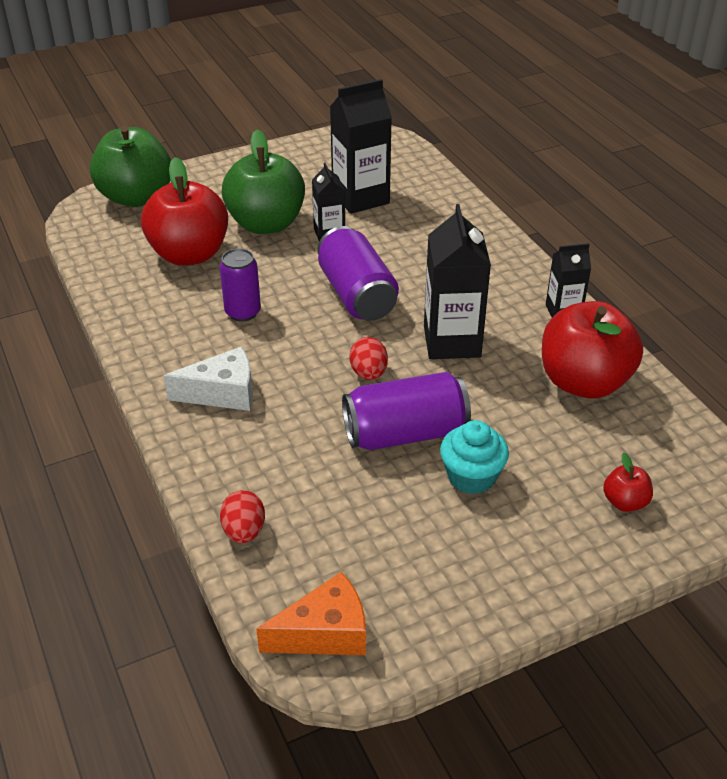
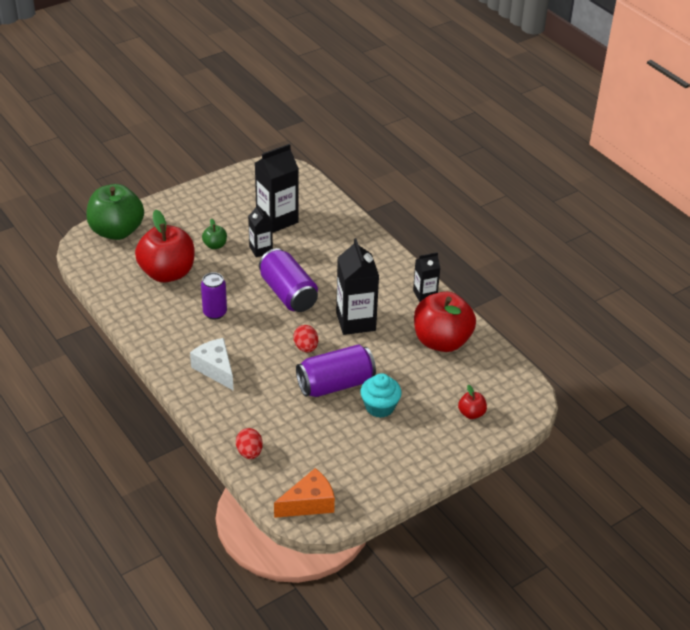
camera: 10 degrees left, 0 degrees up
white cheese [164,346,253,411] -> white cheese turned 105 degrees counterclockwise [190,338,234,391]
green apple [222,129,305,234] -> green apple [202,218,227,249], size x0.44

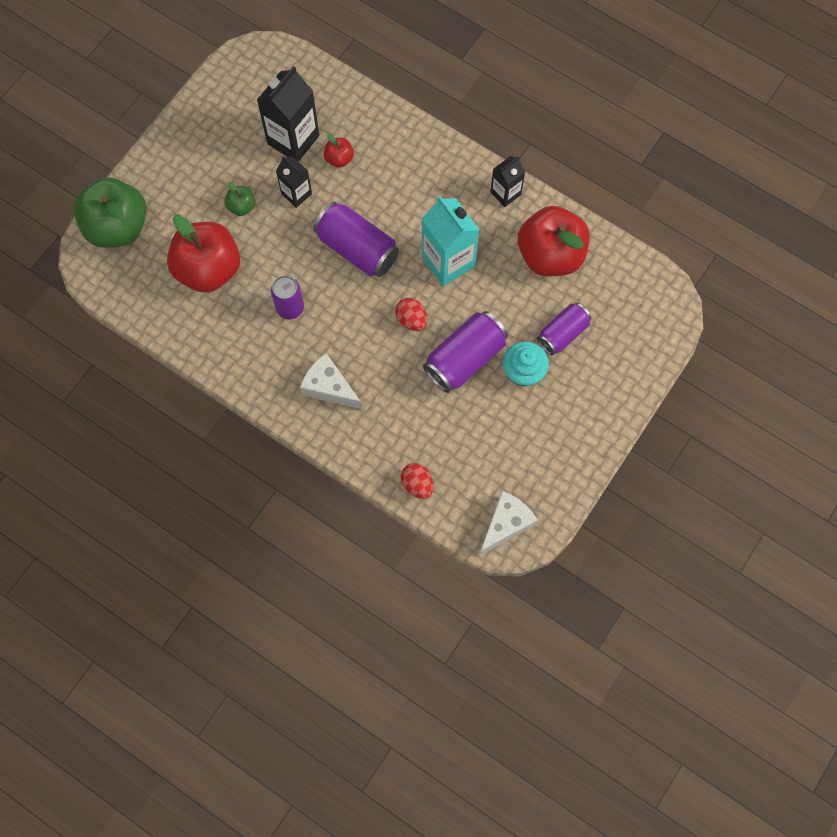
camera: 20 degrees left, 30 degrees up
orange cheese [274,468,335,518] -> white cheese [479,491,538,556]
black carton [336,238,379,335] -> turquoise carton [422,196,479,286]
red apple [458,385,487,419] -> red apple moved to [324,134,354,168]
none -> purple can [537,303,591,355]

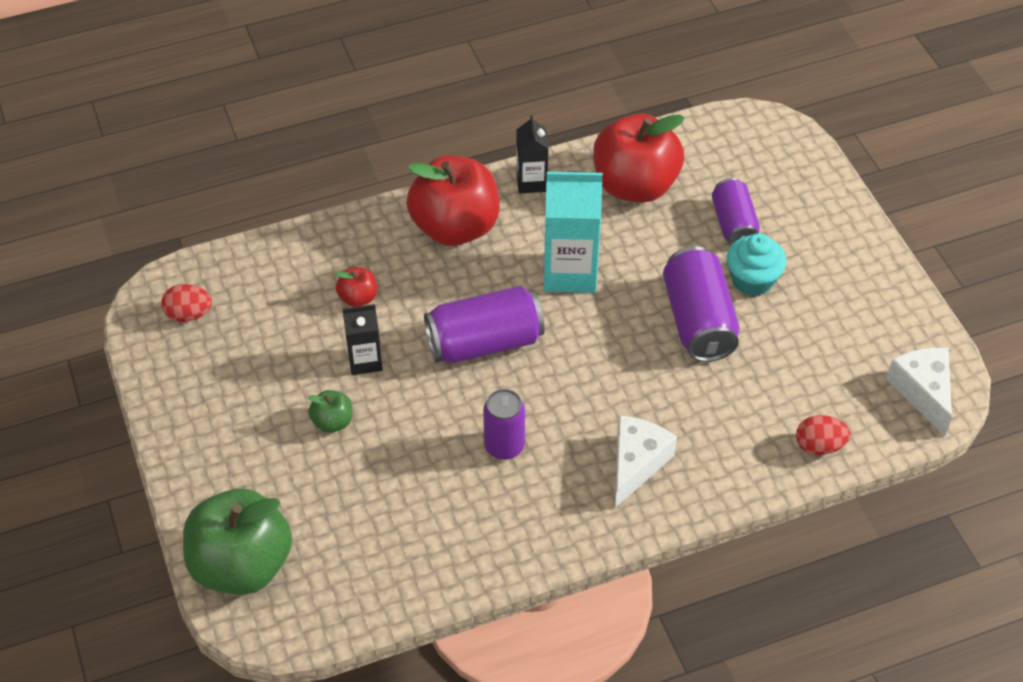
camera: 55 degrees left, 20 degrees down
red apple [167,214,240,293] -> red apple moved to [407,155,500,246]
black carton [257,66,319,162] -> none
white cheese [300,353,362,409] -> white cheese turned 135 degrees clockwise [615,415,677,508]
red egg [395,298,427,331] -> red egg moved to [161,284,212,322]

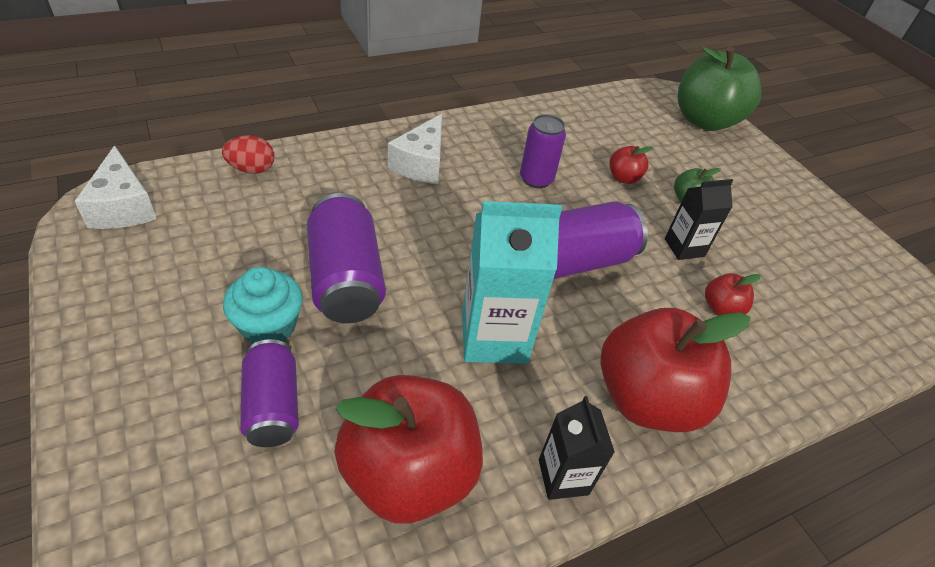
camera: 170 degrees right, 5 degrees down
red egg [161,284,212,322] -> none
none -> red apple [609,146,653,184]

